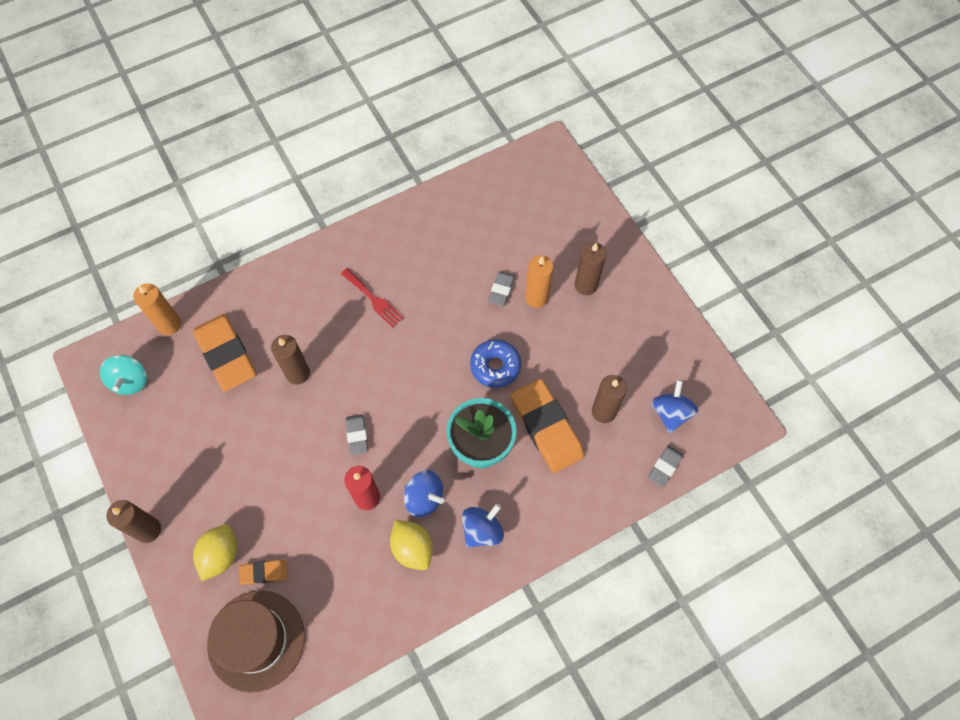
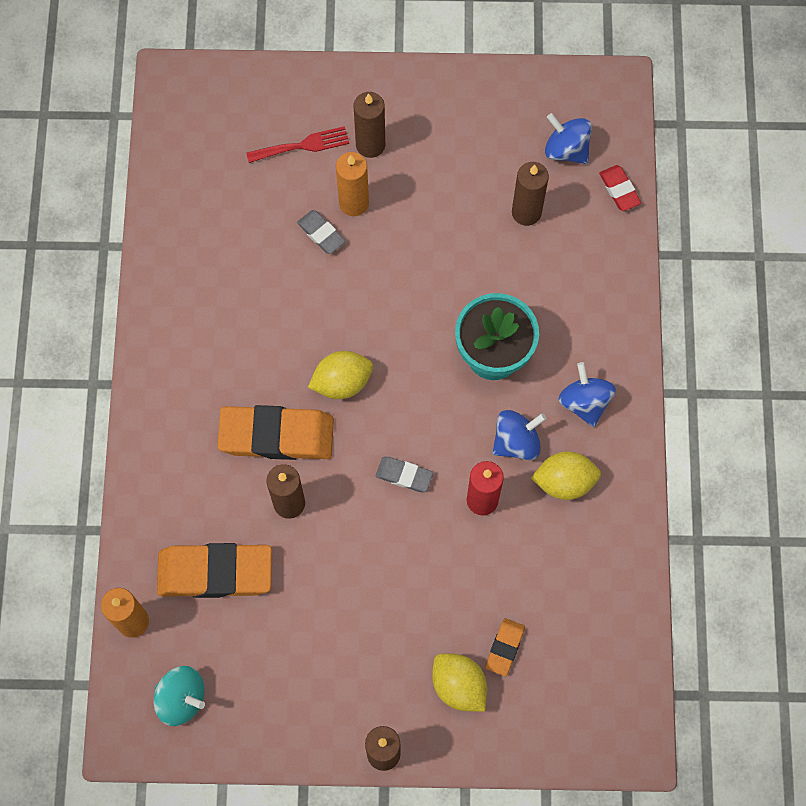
camera: 60 degrees left, 5 degrees up
brown hat [207,591,305,693] -> none
red fork [341,268,404,328] -> red fork moved to [246,126,349,163]
blue donut [470,339,521,388] -> none
orange eraser [511,379,584,473] -> orange eraser moved to [218,405,334,460]
grey eraser [648,445,683,487] -> red eraser [599,165,641,211]
none -> yellow lemon [308,351,373,399]

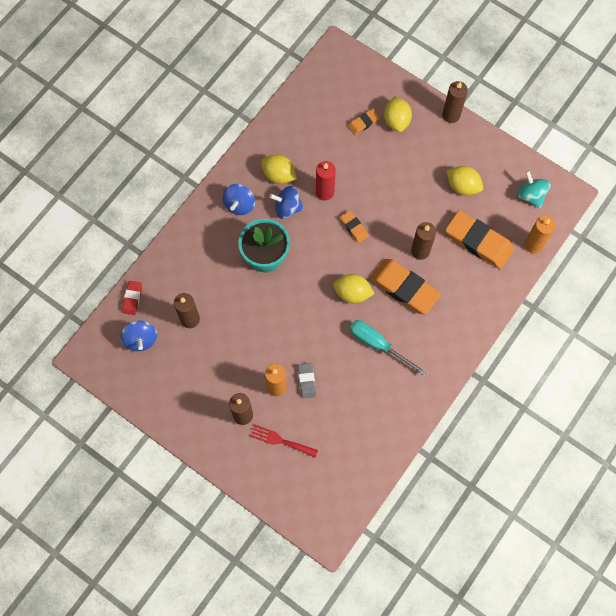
camera: 145 degrees left, 0 degrees up
grey eraser [376,457,433,492] -> orange eraser [340,211,369,243]
none -> turquoise screwdriver [350,320,427,376]
none -> yellow lemon [446,166,483,196]

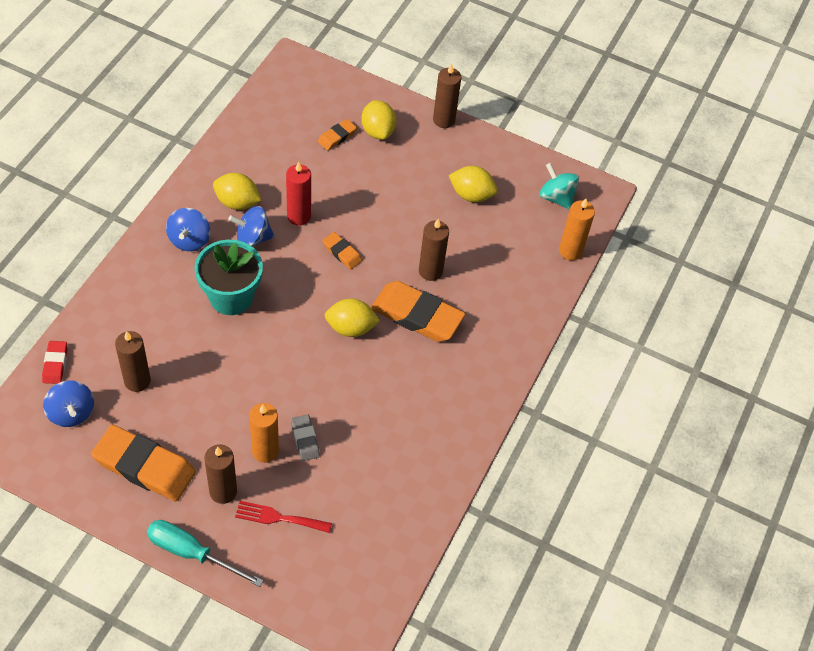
camera: 15 degrees left, 15 degrees down
turquoise screwdriver [350,320,427,376] -> turquoise screwdriver moved to [147,520,264,587]
orange eraser [445,210,514,269] -> orange eraser moved to [91,425,196,501]

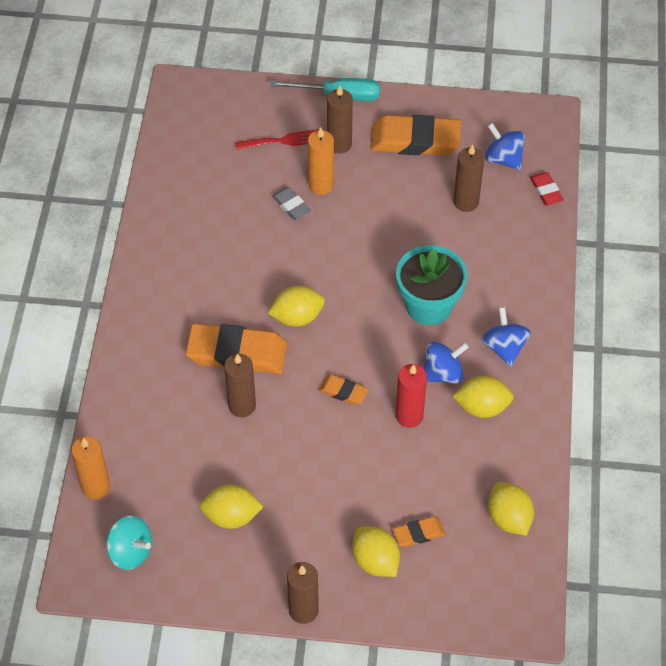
camera: 165 degrees right, 0 degrees up
orange eraser [318,119,357,151] -> orange eraser turned 45 degrees clockwise [393,516,445,547]
none -> yellow lemon [488,482,534,536]

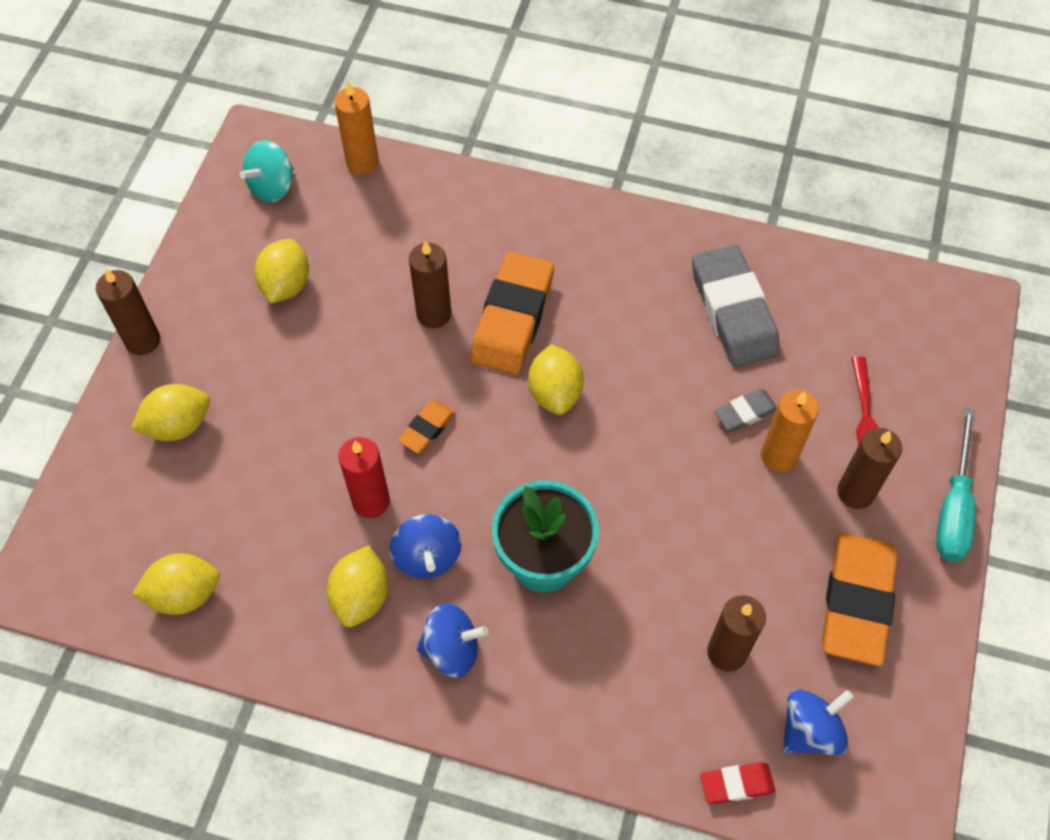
camera: 100 degrees right, 5 degrees up
orange eraser [393,516,445,547] -> none
none -> grey eraser [692,244,780,367]

